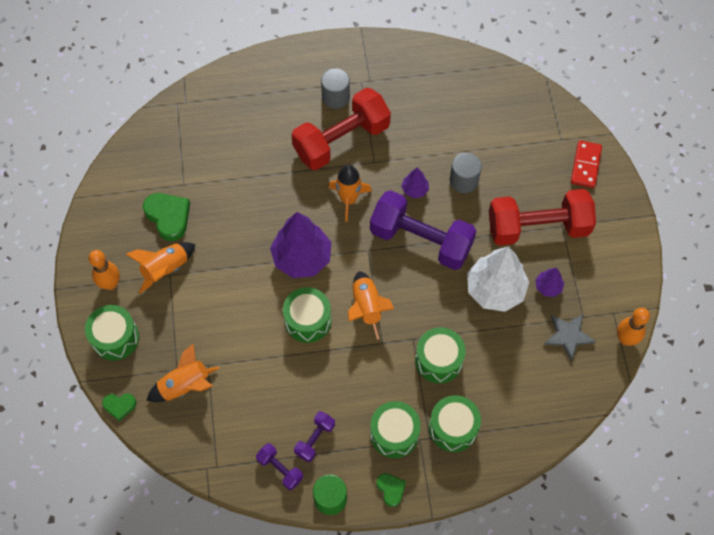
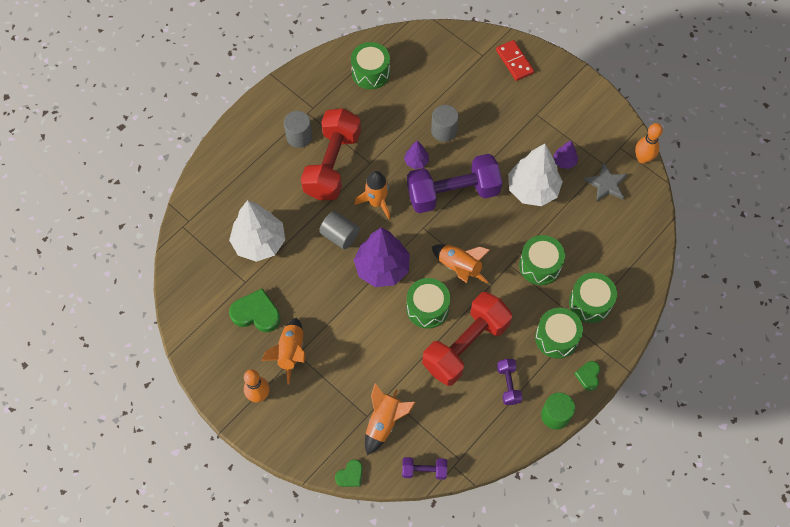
camera: 40 degrees left, 0 degrees up
green drum [85,305,139,361] -> green drum moved to [351,42,390,89]
purple dumbbell [256,443,303,490] -> purple dumbbell moved to [402,457,447,480]
green heart [376,473,406,507] -> green heart turned 105 degrees counterclockwise [574,361,600,391]
red dumbbell [489,189,596,246] -> red dumbbell moved to [422,292,512,386]
none -> white tree [229,200,285,262]
none -> grey cylinder [319,211,359,249]

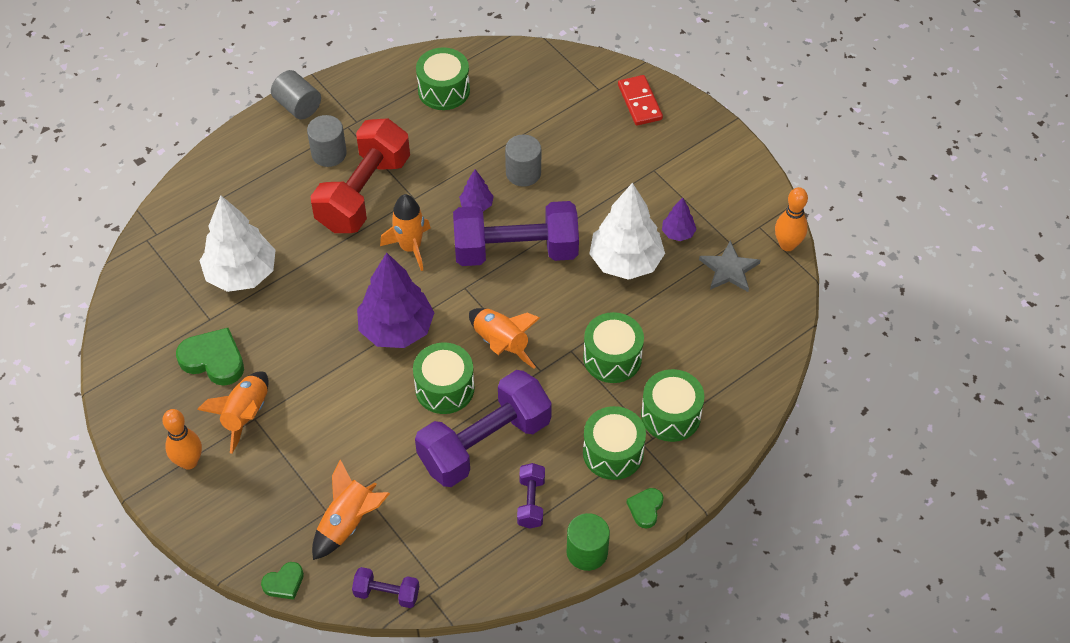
camera: 10 degrees right, 10 degrees down
grey cylinder [319,211,359,249] -> grey cylinder moved to [271,70,321,119]
red dumbbell [422,292,512,386] -> purple dumbbell [415,370,552,487]

